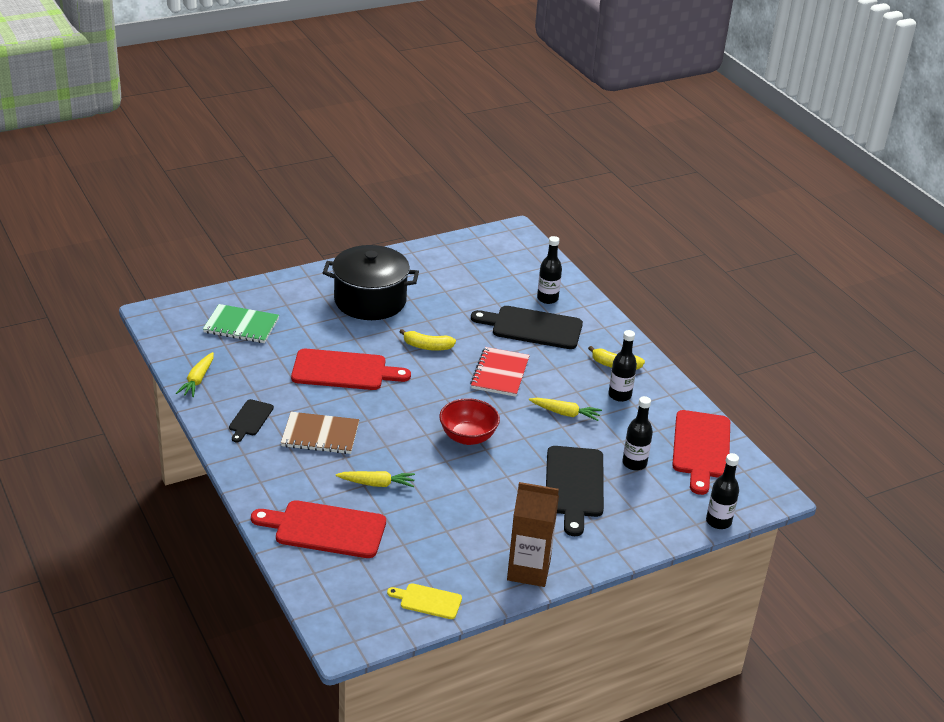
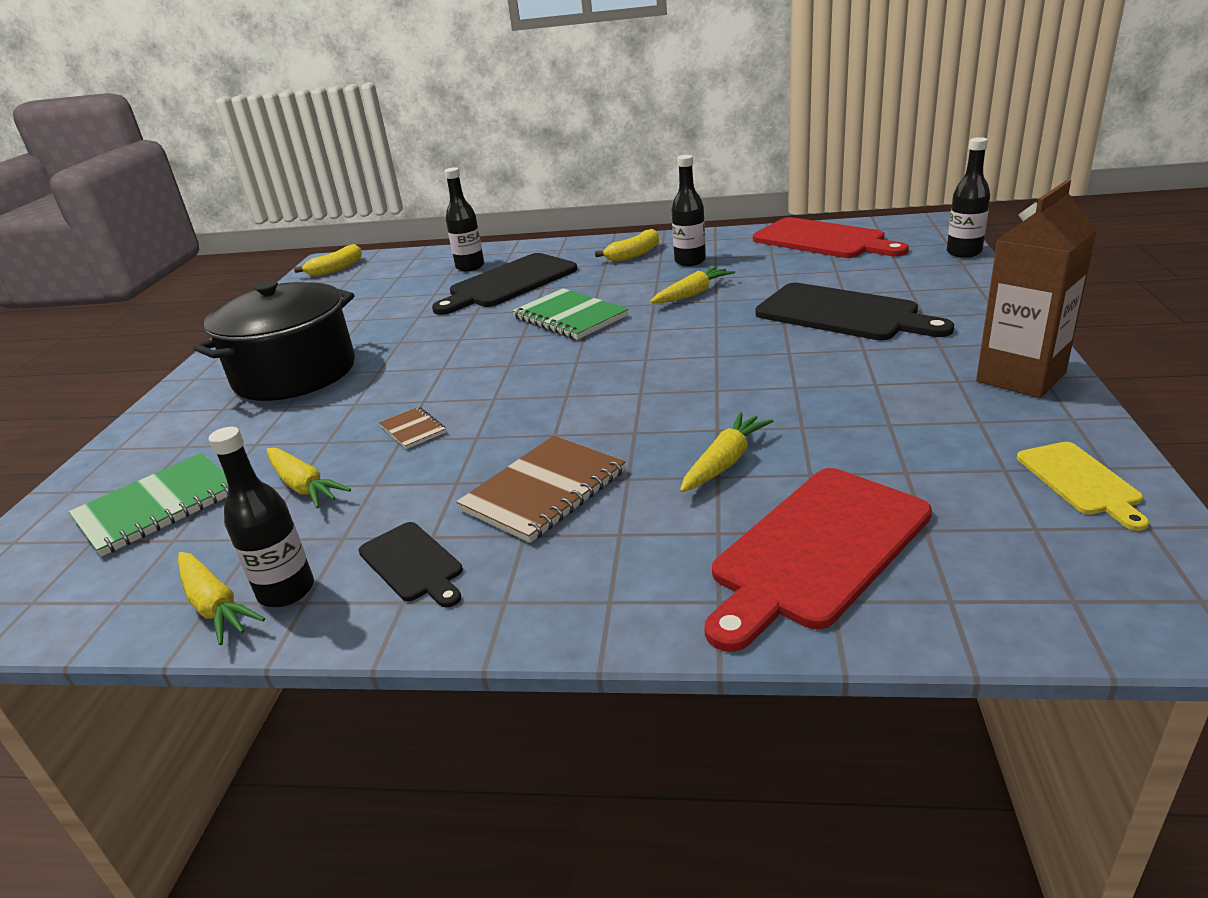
camera: 50 degrees left, 5 degrees down
red cutting board [291,349,411,390] -> brown notebook [379,407,446,449]
yellow cutting board [387,583,462,619] -> yellow cutting board turned 60 degrees counterclockwise [1017,442,1149,531]
yellow banana [399,329,456,351] -> yellow banana moved to [294,244,362,276]
red bowl [439,398,500,445] -> none
red notebook [470,347,530,397] -> green notebook [512,288,629,340]
black bottle [622,396,653,470] -> black bottle moved to [209,427,314,607]
none -> yellow carrot [267,448,351,509]

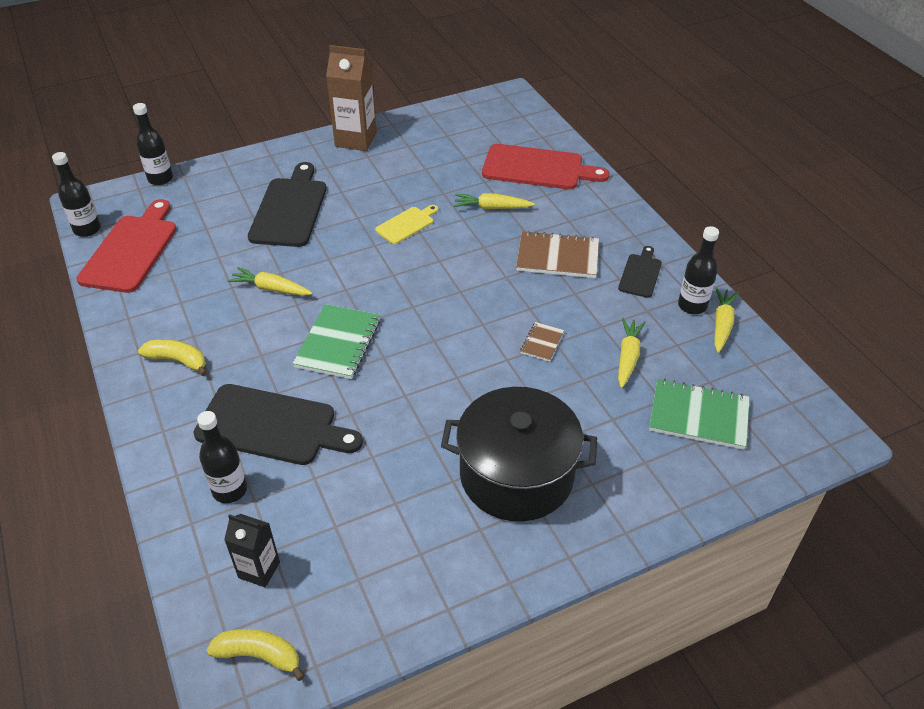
camera: 125 degrees left, 15 degrees up
black bottle [672,155,706,266] -> black bottle moved to [52,152,101,237]
yellow cutting board [1017,442,1149,531] -> yellow cutting board moved to [375,205,438,244]
none -> black carton [224,514,280,587]

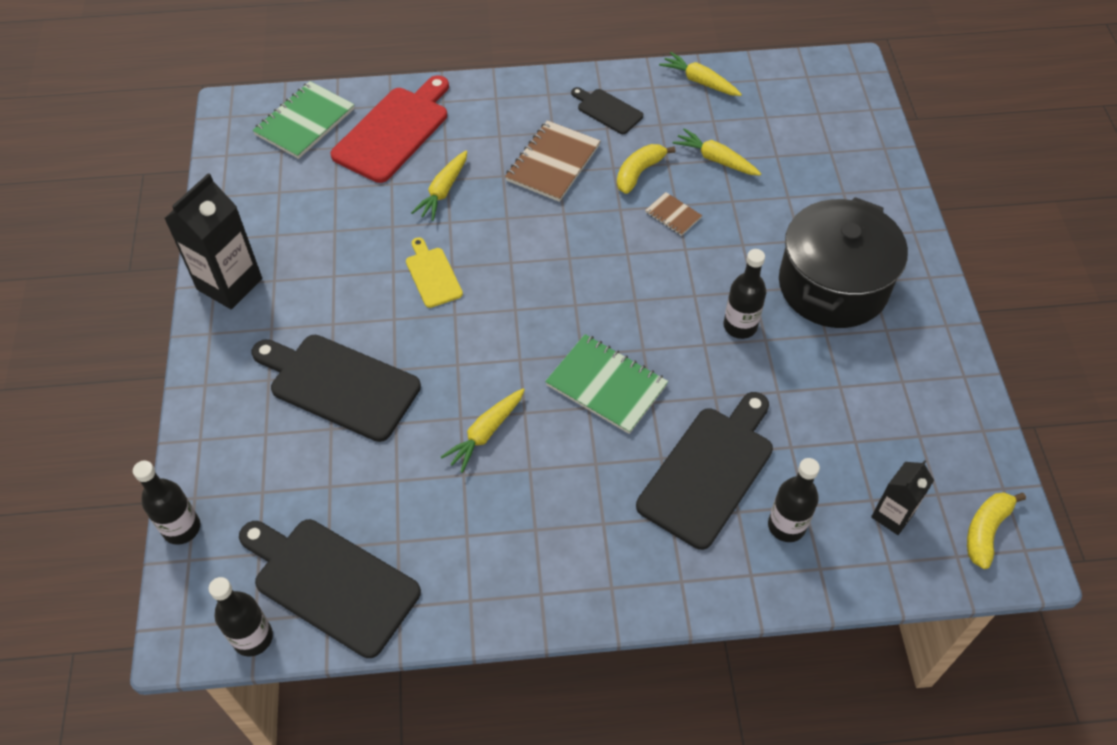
camera: 70 degrees left, 10 degrees up
red cutting board [77,199,176,293] -> black cutting board [239,519,421,658]
yellow banana [138,339,207,376] -> yellow banana moved to [617,144,675,194]
brown carton [326,45,377,151] -> black carton [164,173,262,309]
green notebook [649,379,750,450] -> green notebook moved to [252,81,355,159]
black bottle [678,226,719,314] -> black bottle moved to [724,249,766,339]

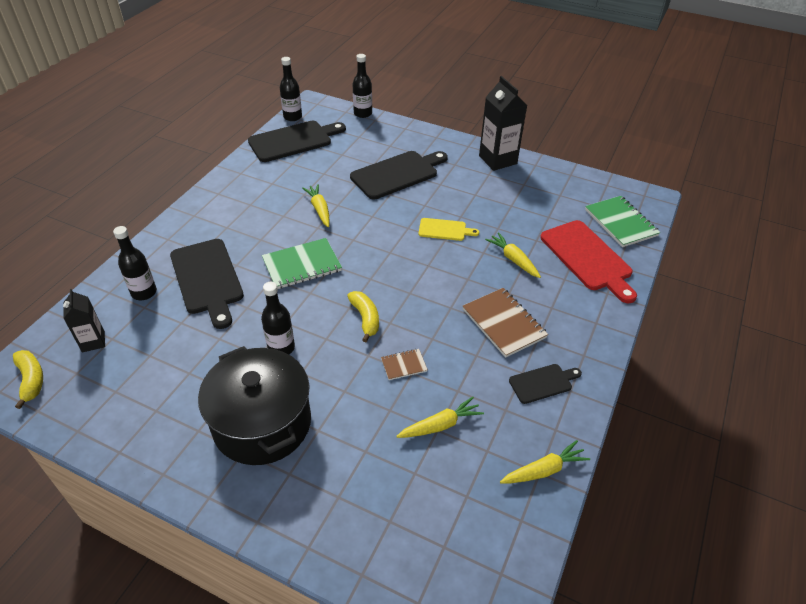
camera: 120 degrees right, 10 degrees down
yellow banana [617,144,675,194] -> yellow banana moved to [347,291,379,342]

